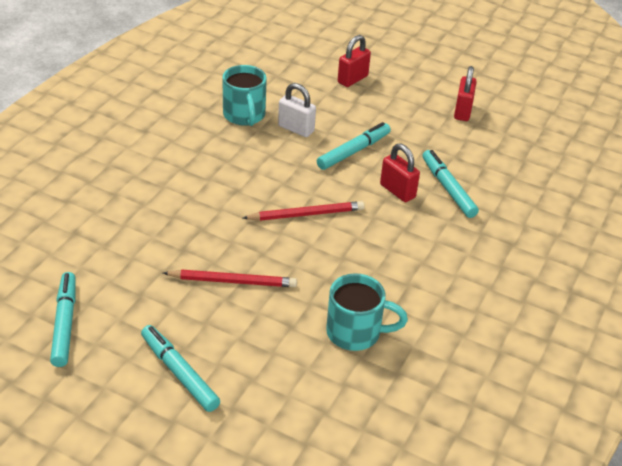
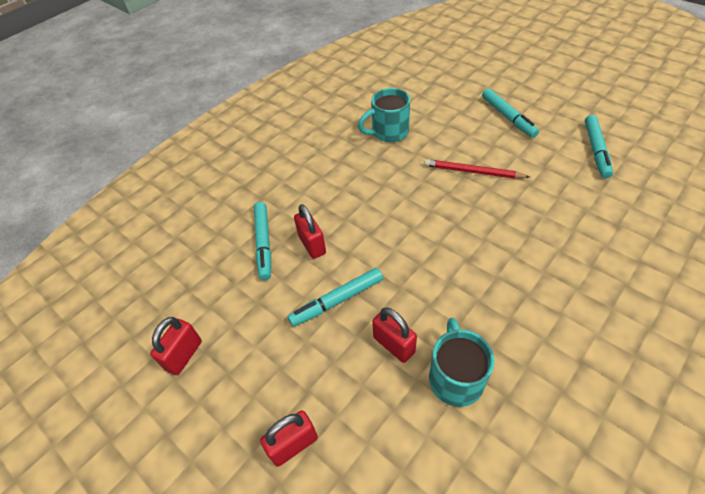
camera: 160 degrees left, 10 degrees up
red pencil [243,201,365,221] -> none
white padlock [278,83,316,137] -> red padlock [372,307,417,363]
turquoise mug [326,273,408,351] -> turquoise mug turned 45 degrees counterclockwise [358,88,410,142]

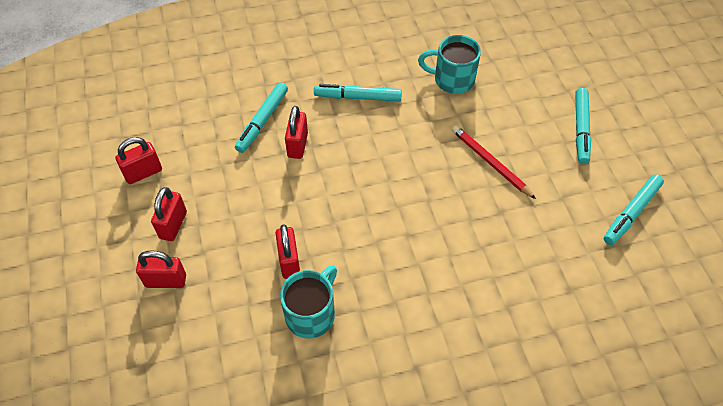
camera: 30 degrees right, 5 degrees up
turquoise marker [288,268,383,327] -> turquoise marker moved to [314,84,402,102]
none -> red padlock [151,187,187,241]

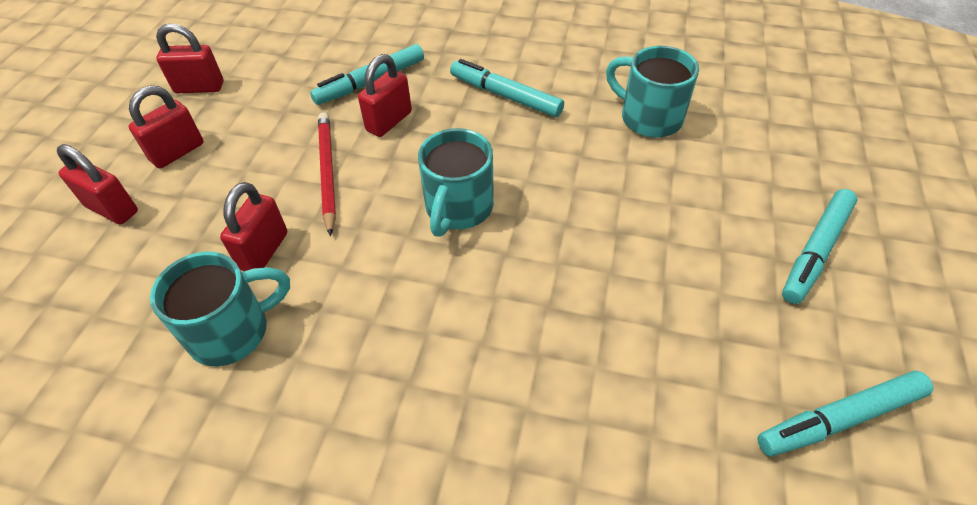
camera: 30 degrees right, 5 degrees down
red pencil [452,125,536,199] -> red pencil moved to [318,112,336,236]
none -> turquoise mug [418,128,494,237]

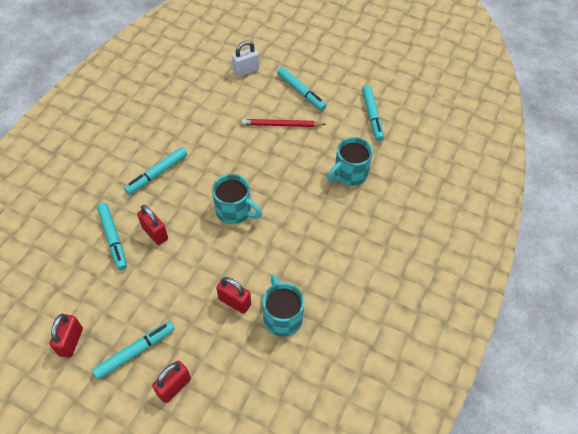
camera: 80 degrees left, 5 degrees up
red padlock [129,86,204,169] -> turquoise marker [92,321,175,380]
red pencil [318,112,336,236] -> red pencil moved to [241,119,326,127]
turquoise mug [606,46,699,138] -> turquoise mug moved to [327,137,373,186]
none -> white padlock [232,41,259,77]

